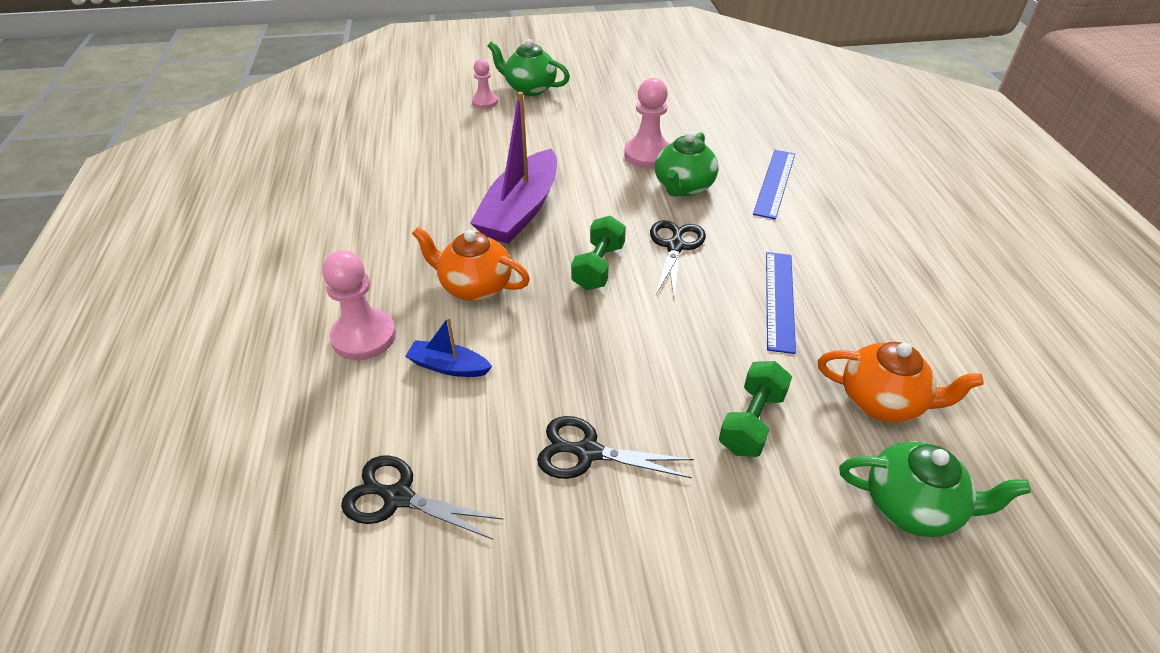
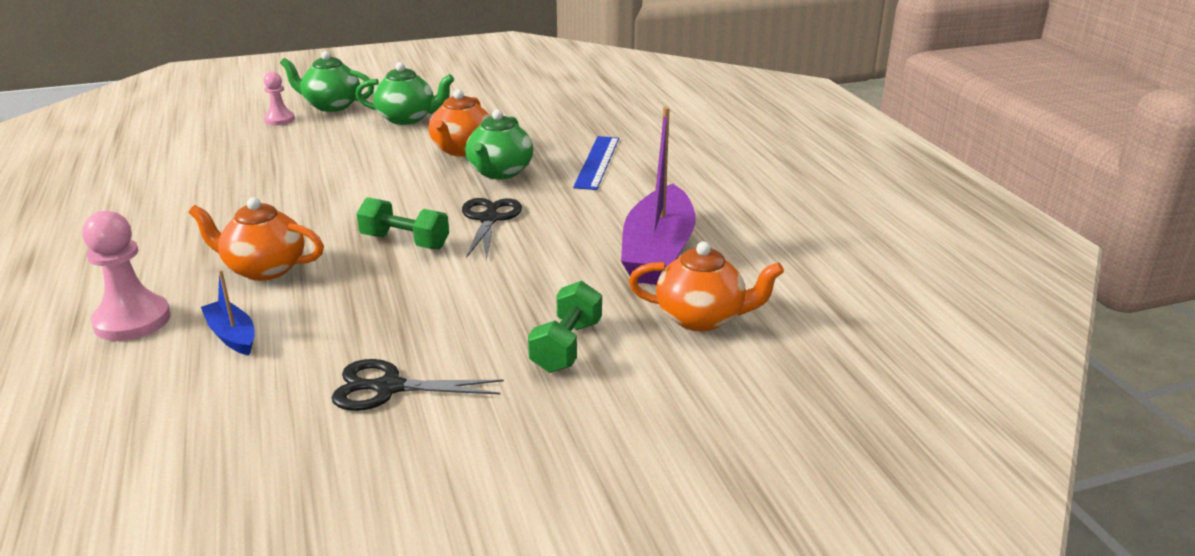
camera: 10 degrees left, 15 degrees down
black scissors [341,455,504,540] -> none
blue boat [405,317,492,377] -> blue boat turned 45 degrees clockwise [201,270,255,355]
purple boat [470,92,557,244] -> purple boat moved to [621,107,696,285]
green dumbbell [571,216,626,290] -> green dumbbell turned 75 degrees counterclockwise [356,197,449,250]
pink pawn [624,78,669,168] -> orange teapot [429,89,490,156]
blue ruler [766,252,796,354] -> none
green teapot [839,441,1031,537] -> green teapot moved to [355,62,454,125]

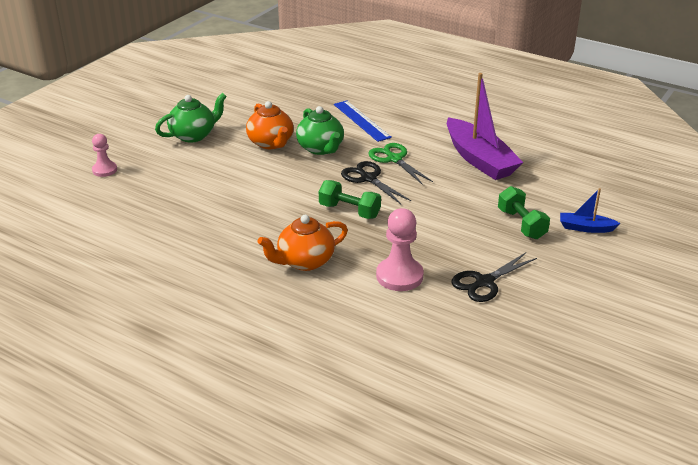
camera: 40 degrees left, 5 degrees up
pink pawn [82,211,171,341] -> pink pawn moved to [376,208,424,291]
blue boat [201,270,255,355] -> blue boat moved to [560,188,620,233]
green teapot [280,51,374,112] -> none
green dumbbell [356,197,449,250] -> green dumbbell turned 45 degrees clockwise [319,180,381,219]
orange teapot [629,242,784,331] -> none
none -> green scissors [368,143,433,185]

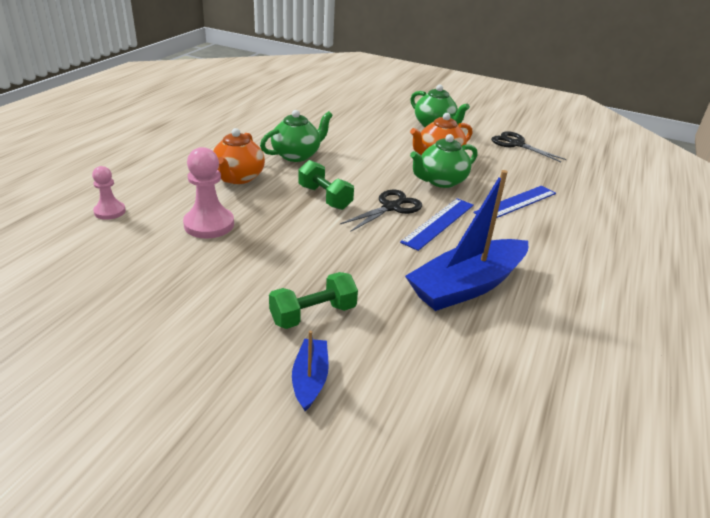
camera: 80 degrees right, 0 degrees up
pink pawn [92,134,117,177] -> pink pawn moved to [92,166,126,220]
orange teapot [258,215,348,271] -> orange teapot turned 135 degrees counterclockwise [213,128,265,184]
green dumbbell [319,180,381,219] -> green dumbbell turned 60 degrees counterclockwise [298,160,354,210]
green scissors [368,143,433,185] -> blue ruler [400,198,474,251]
purple boat [447,73,523,180] -> blue boat [405,170,528,311]
black scissors [451,253,537,302] -> black scissors moved to [491,131,567,162]
none -> green teapot [260,110,333,162]

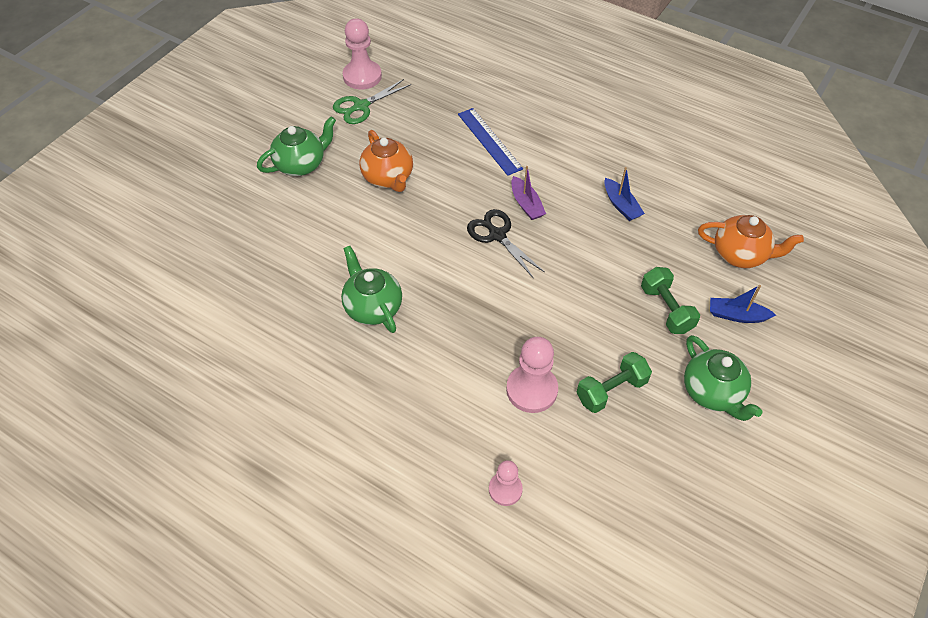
camera: 80 degrees left, 20 degrees up
orange teapot [213,128,265,184] -> orange teapot moved to [698,215,804,268]
green dumbbell [298,160,354,210] -> green dumbbell moved to [576,352,652,413]
blue ruler [400,198,474,251] -> purple boat [511,166,546,220]
blue boat [405,170,528,311] -> blue boat [604,167,645,221], size x0.48
green teapot [410,134,478,188] -> green teapot moved to [684,335,763,421]
black scissors [491,131,567,162] -> green scissors [333,79,411,124]
none -> pink pawn [343,18,382,90]

